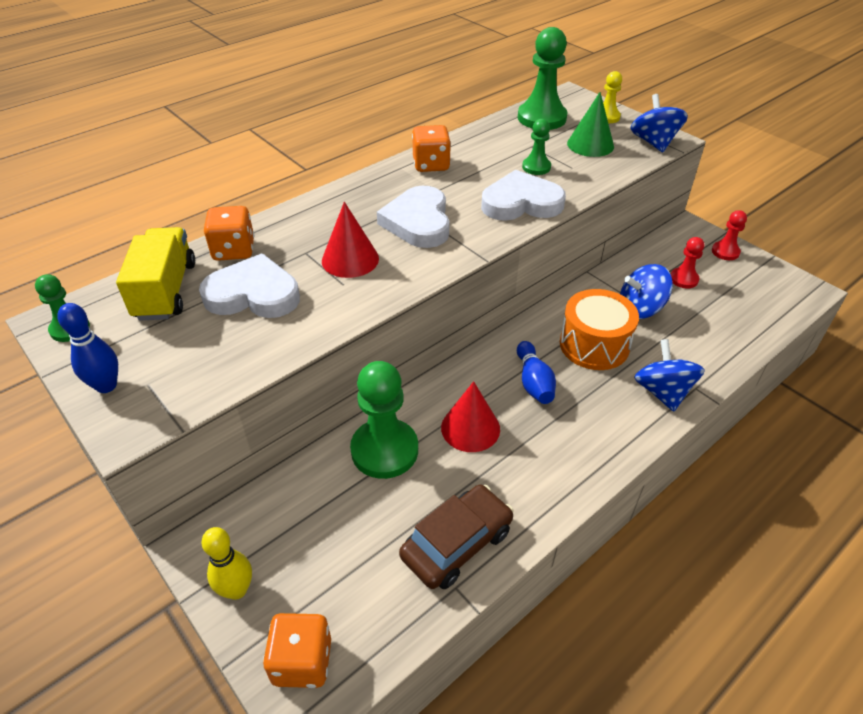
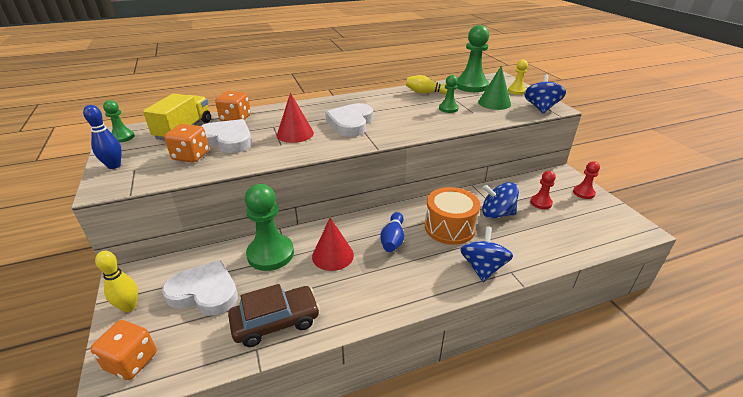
camera: 20 degrees right, 10 degrees down
orange dice [412,125,451,172] -> orange dice moved to [164,124,209,163]
white heart [481,170,566,221] -> white heart moved to [162,260,238,316]
none -> yellow bowling pin [406,75,447,95]

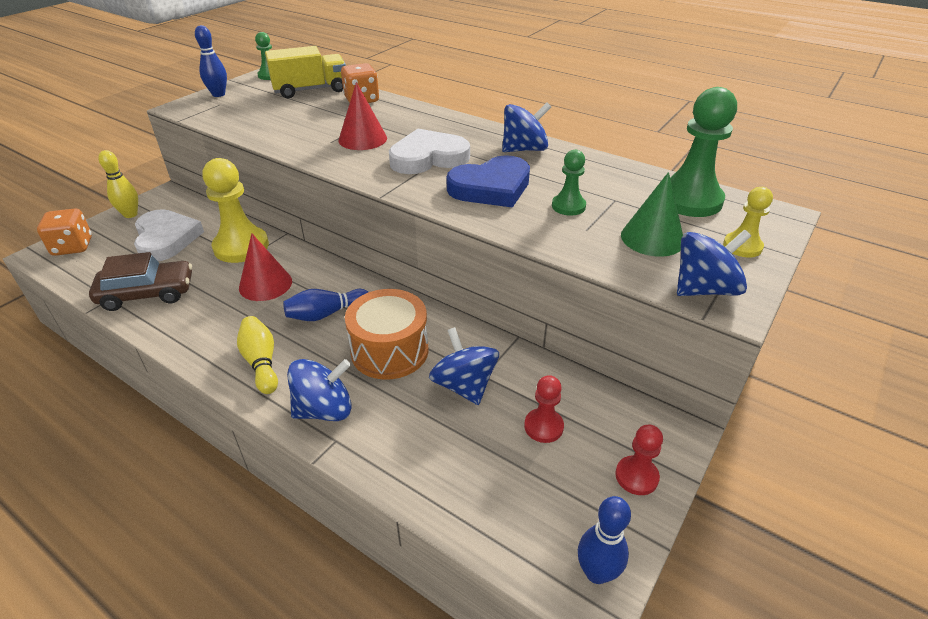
camera: 55 degrees right, 5 degrees up
orange dice [164,124,209,163] -> none
white heart [201,119,252,153] -> none
brown car [228,284,320,347] -> brown car turned 45 degrees counterclockwise [89,252,192,311]
green pawn [245,184,294,271] -> yellow pawn [202,158,269,263]
yellow bowling pin [406,75,447,95] -> yellow bowling pin moved to [237,316,278,394]
none -> blue heart [446,155,530,208]
none -> blue spinning top [502,102,551,152]
none -> blue bowling pin [578,496,631,584]

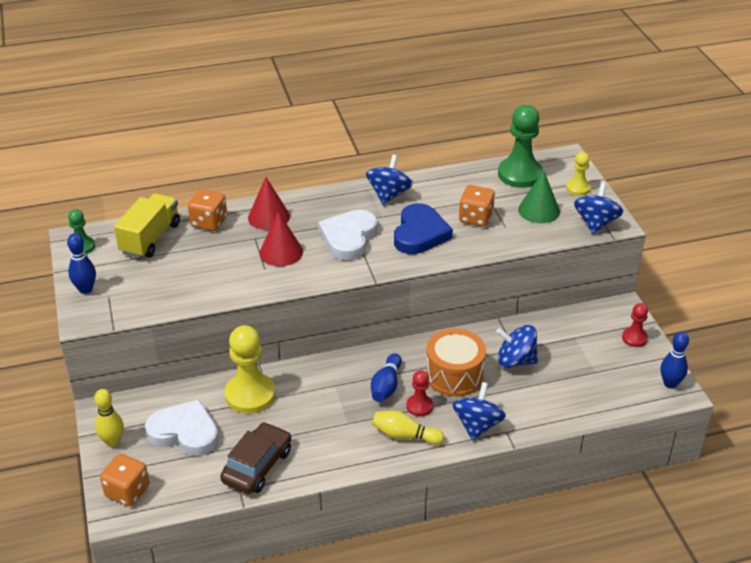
camera: 50 degrees left, 0 degrees up
red cone [239,233,292,301] -> red cone moved to [248,177,290,230]
red pawn [524,375,564,443] -> red pawn moved to [406,370,433,416]
green pawn [552,150,586,216] -> orange dice [459,185,495,227]

